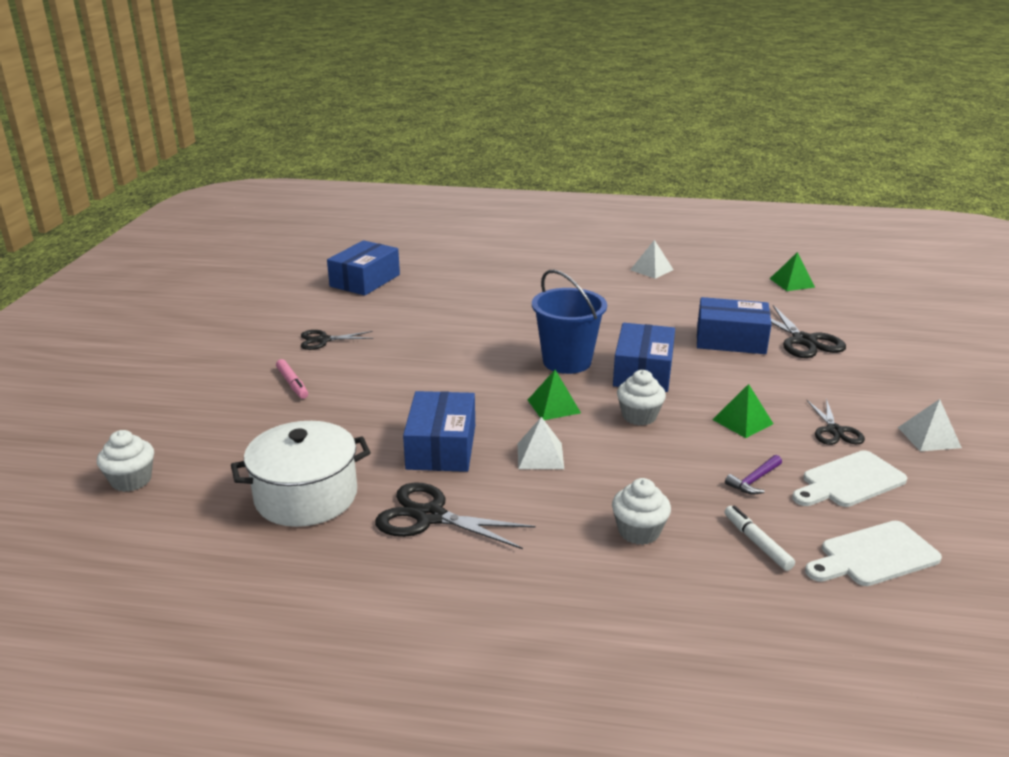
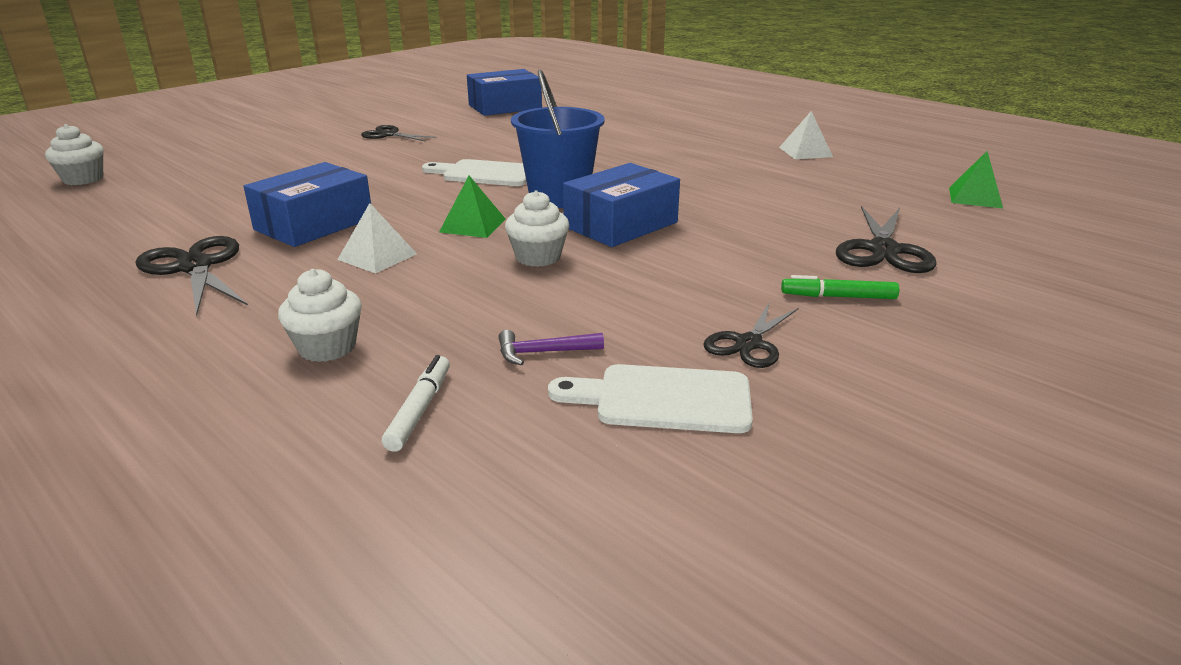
camera: 35 degrees right, 0 degrees up
white pot [231,421,371,527] -> none
pink marker [276,359,308,399] -> none
blue box [697,297,771,354] -> none
green pyramid [713,384,773,438] -> none
white cutting board [805,521,942,586] -> white cutting board moved to [422,159,527,186]
white pyramid [898,399,962,451] -> none
none -> green marker [781,275,899,299]

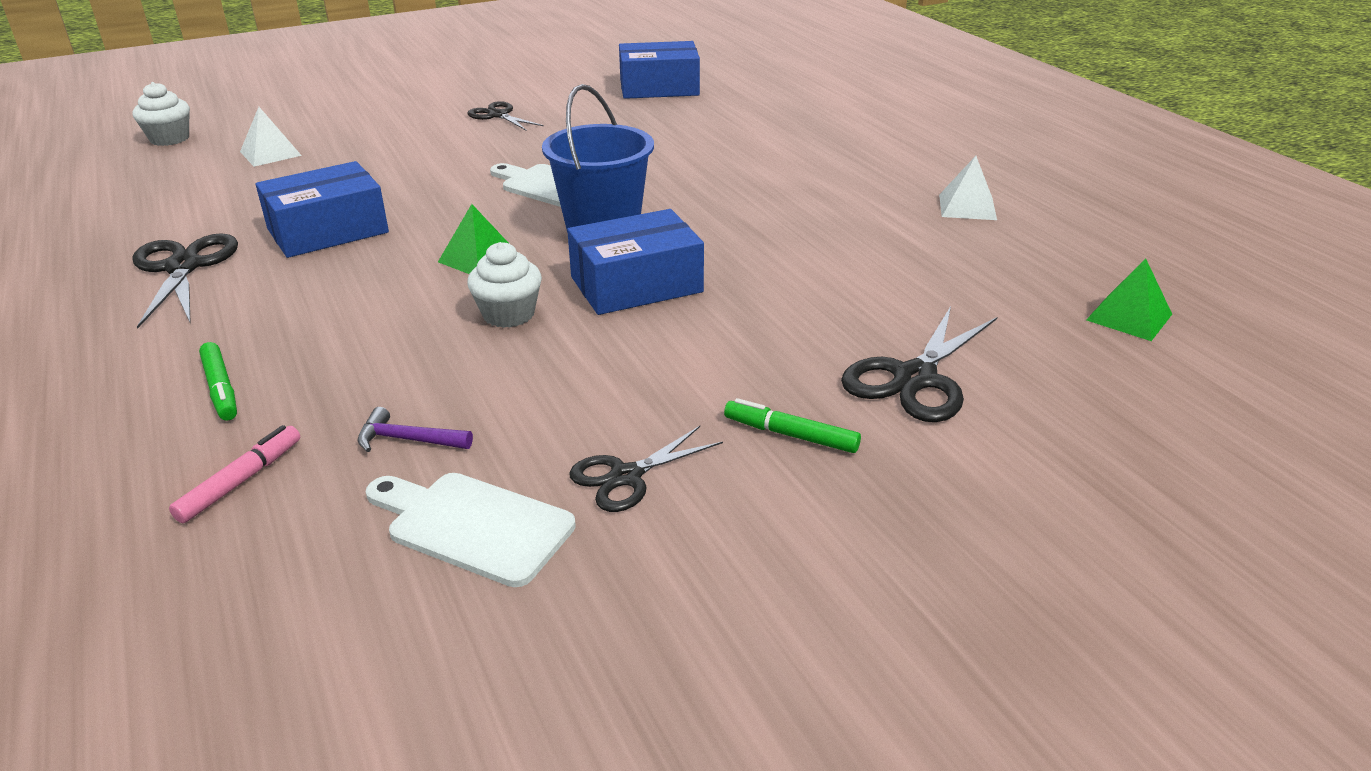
camera: 20 degrees right, 5 degrees up
white cupcake [278,269,362,362] -> green marker [199,342,237,421]
white pyramid [337,203,417,273] -> white pyramid moved to [240,107,302,167]
white marker [382,355,450,452] -> pink marker [169,425,300,523]

